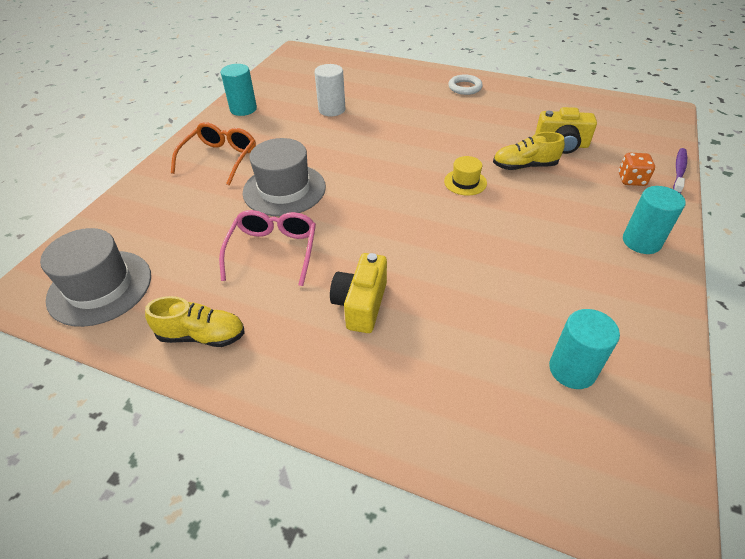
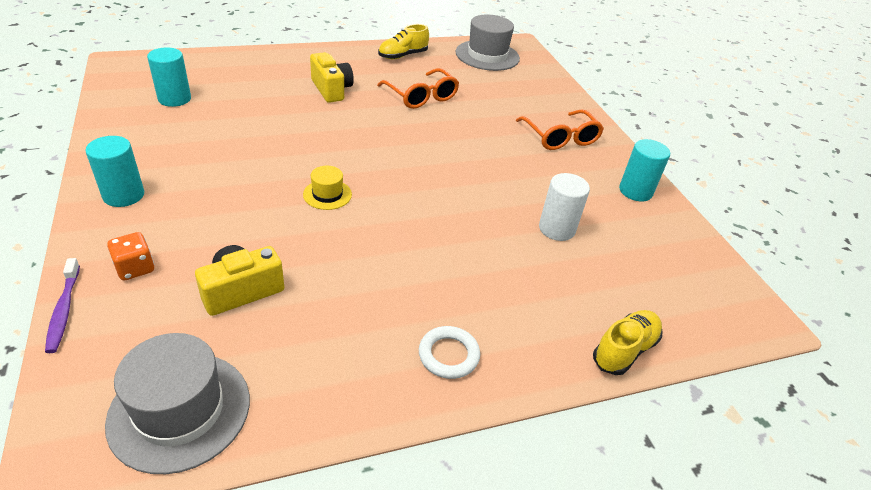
camera: 135 degrees right, 5 degrees down
pink glasses [219,210,316,286] -> orange glasses [377,68,459,109]
grey hat [243,138,326,216] -> grey hat moved to [105,333,250,474]
yellow shoe [493,132,565,170] -> yellow shoe moved to [593,310,663,375]

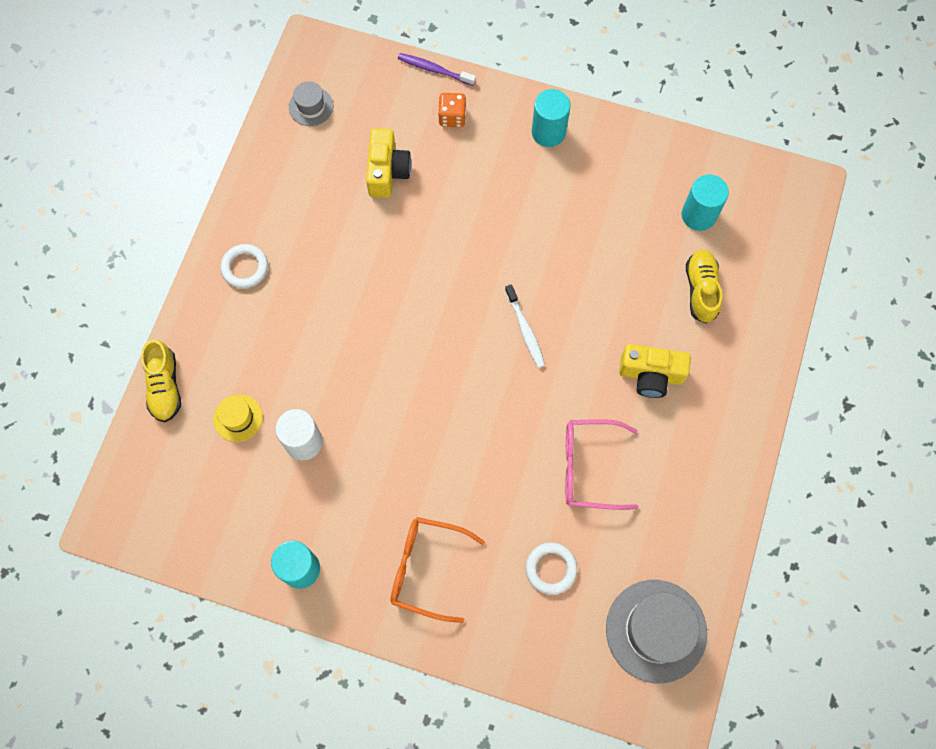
camera: 130 degrees right, 30 degrees up
grey hat [105,333,250,474] -> grey hat [289,81,333,126], size x0.52
yellow hat [303,166,352,210] -> yellow hat moved to [213,394,263,442]
orange glasses [377,68,459,109] -> pink glasses [565,419,639,510]
yellow shoe [378,24,429,59] -> yellow shoe moved to [686,249,722,324]
none -> white toothbrush [505,284,545,368]
none -> white ring [526,543,577,595]

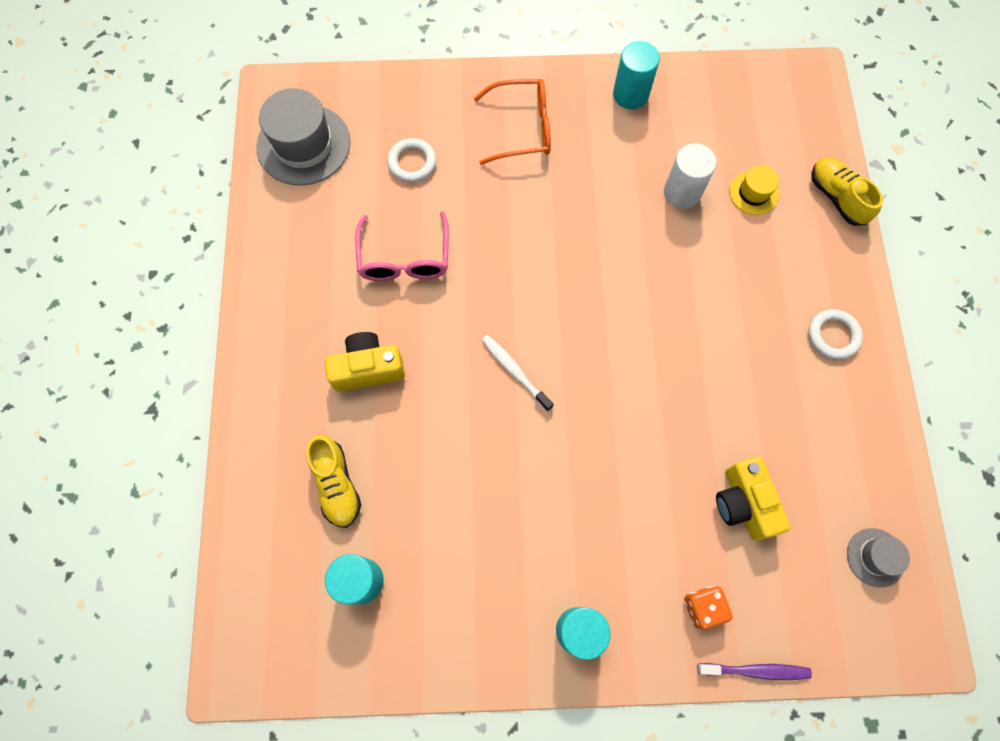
camera: 160 degrees right, 0 degrees up
pink glasses [565,419,639,510] -> pink glasses turned 105 degrees clockwise [355,211,449,281]

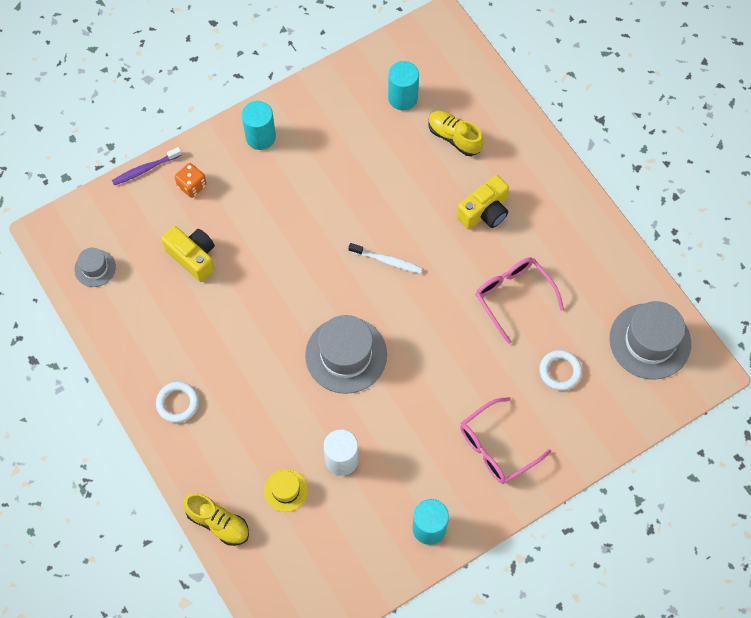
camera: 150 degrees right, 5 degrees down
orange glasses [474,79,551,165] -> pink glasses [460,397,551,484]
none -> grey hat [305,315,387,394]

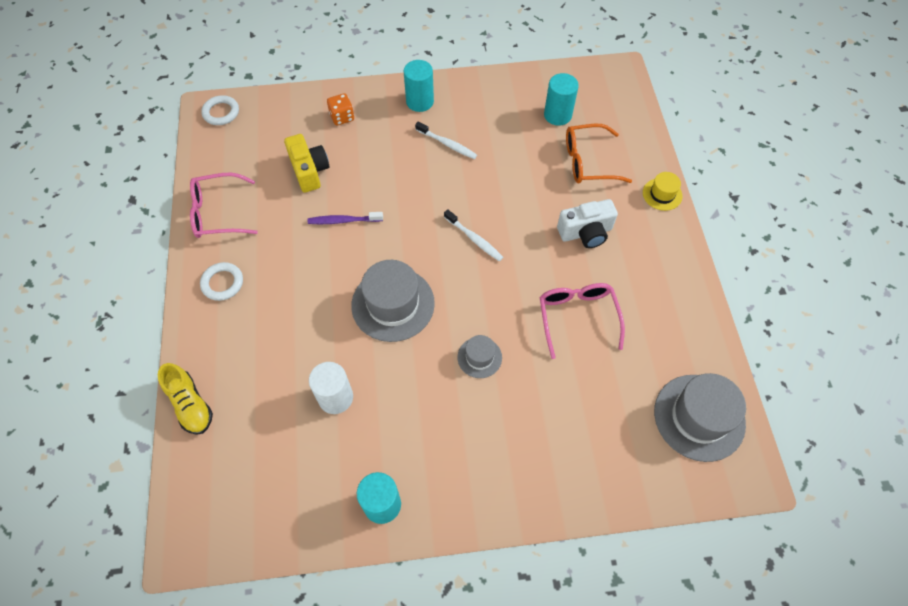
camera: 25 degrees right, 5 degrees down
grey hat [74,248,116,287] -> grey hat moved to [457,335,502,378]
purple toothbrush [112,147,182,185] -> purple toothbrush moved to [308,212,383,224]
yellow hat [264,469,308,512] -> yellow hat moved to [643,172,682,211]
yellow shoe [428,111,483,156] -> orange glasses [566,124,632,184]
yellow camera [457,175,509,229] -> white camera [557,199,618,248]
pink glasses [460,397,551,484] -> pink glasses moved to [190,173,258,238]
white ring [539,350,582,391] -> white ring moved to [201,95,239,125]
none -> white toothbrush [415,121,477,159]

